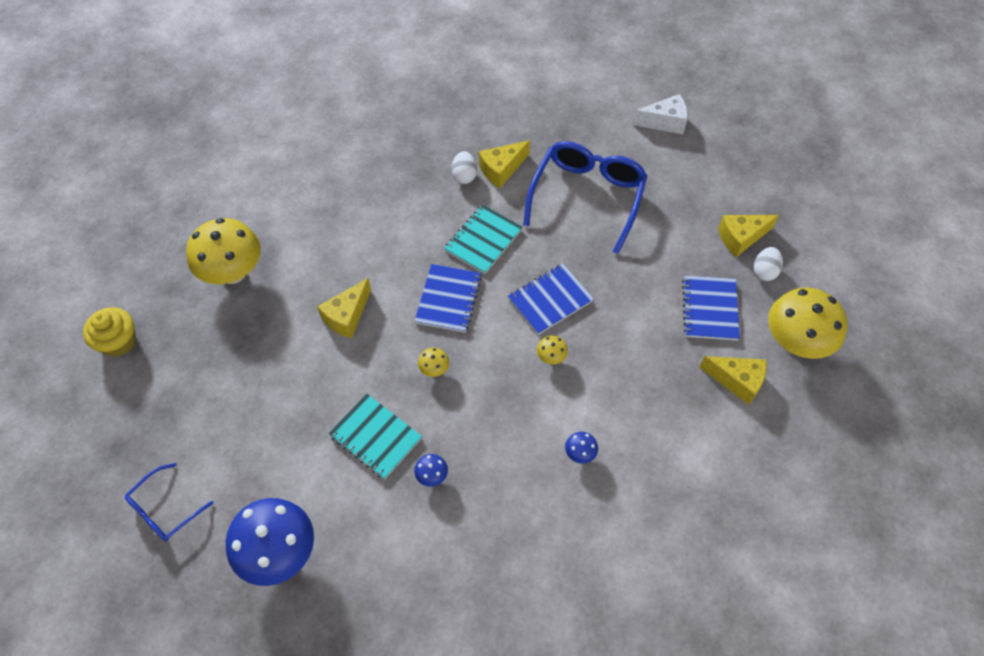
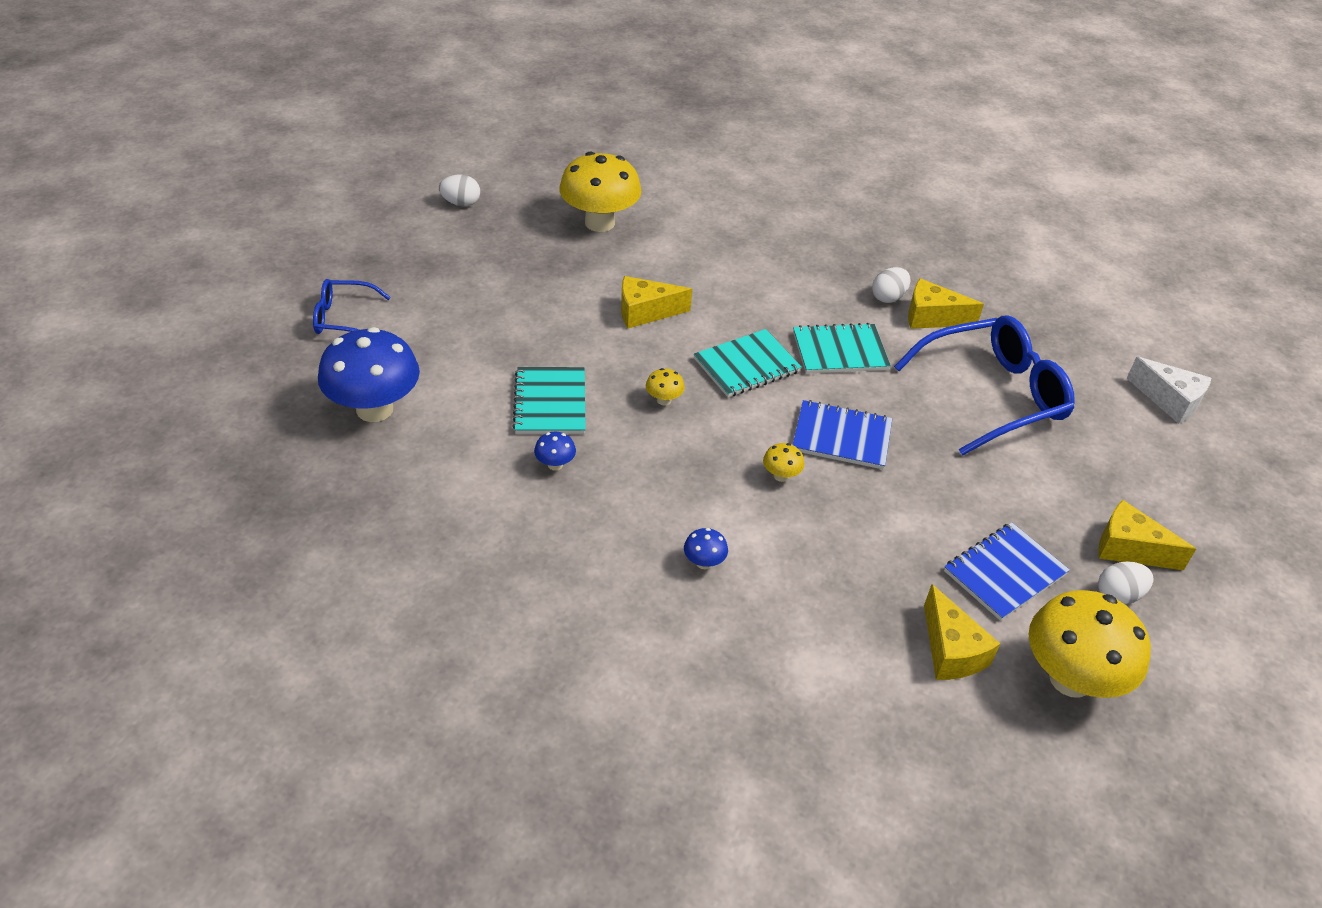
camera: 45 degrees right, 15 degrees down
yellow cupcake [83,307,136,357] -> white egg [439,175,480,207]
blue notebook [414,264,482,333] -> turquoise notebook [694,329,802,397]

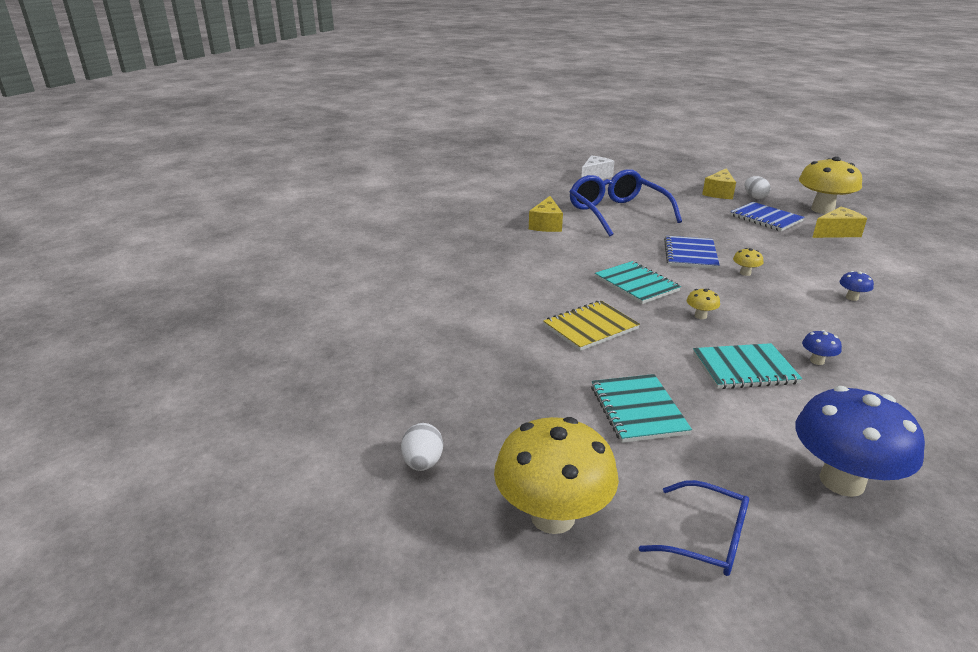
camera: 90 degrees left, 15 degrees down
blue glasses [313,279,391,334] -> blue glasses turned 60 degrees counterclockwise [639,480,749,576]
yellow mushroom [559,152,642,232] -> yellow mushroom moved to [494,417,619,534]
yellow cheese [621,276,692,328] -> yellow notebook [543,301,640,351]
turquoise notebook [793,323,891,374] -> turquoise notebook moved to [591,374,692,443]
white egg [872,267,911,303] -> none

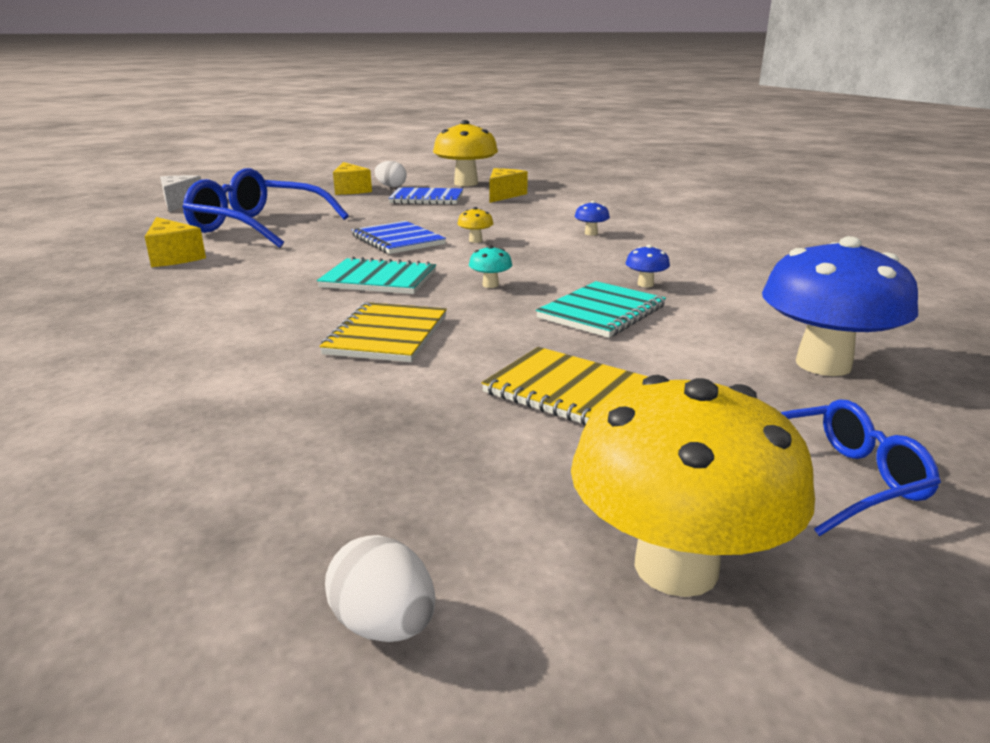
camera: 45 degrees left, 5 degrees down
turquoise notebook [591,374,692,443] -> yellow notebook [482,347,648,426]
yellow mushroom [687,289,720,319] -> turquoise mushroom [469,245,512,288]

